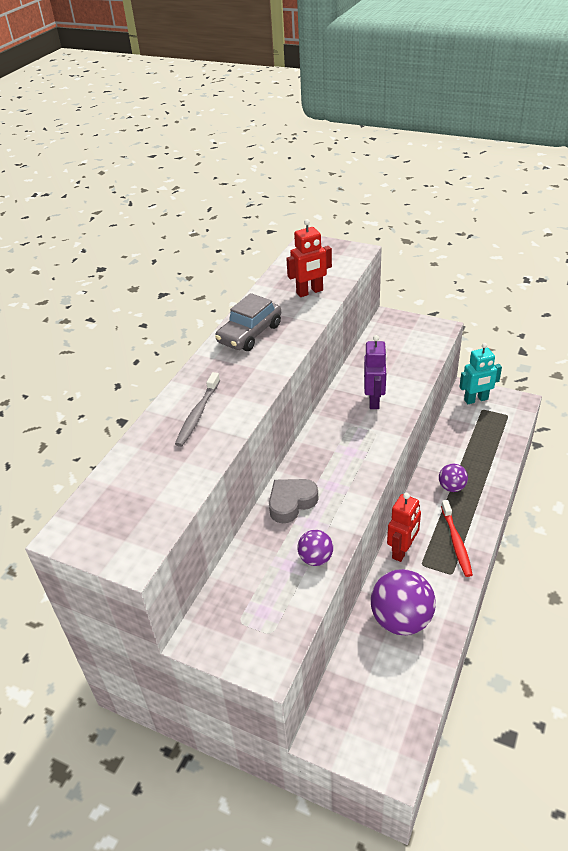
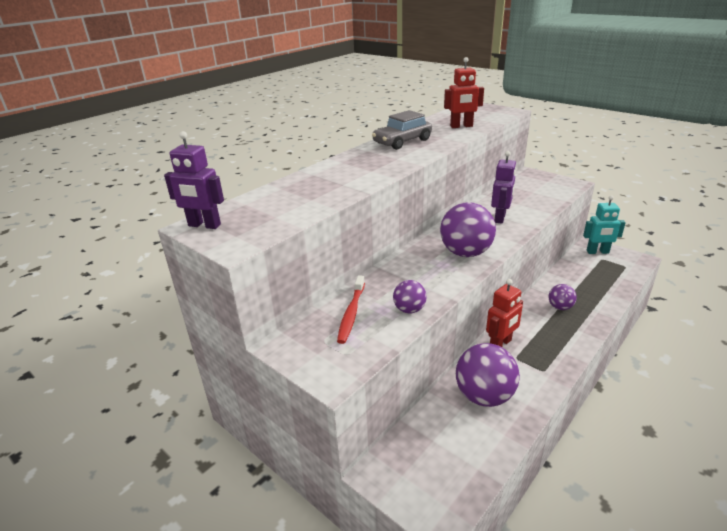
camera: 15 degrees right, 10 degrees down
grey toothbrush [175,372,220,447] -> none
grey heart [269,479,318,523] -> none
red toothbrush [441,500,473,577] -> red toothbrush moved to [337,275,365,344]
none -> purple robot [164,131,224,229]
none -> purple ball [440,203,496,257]

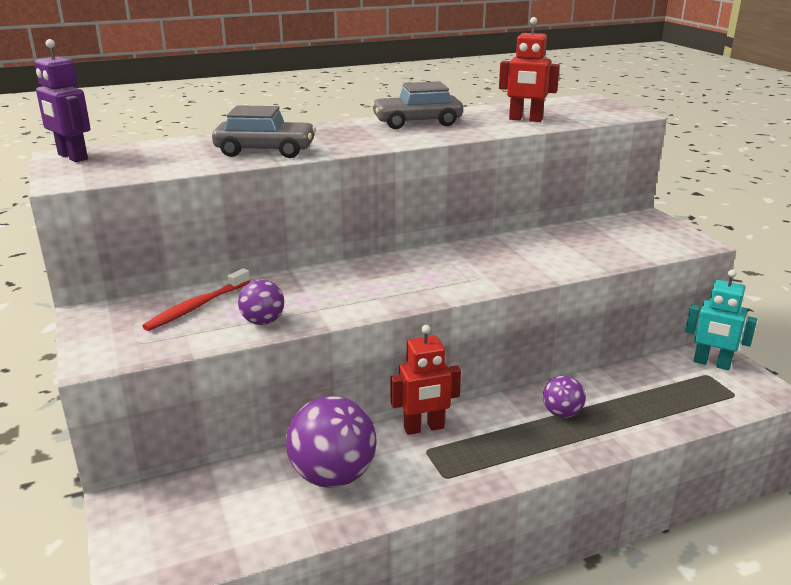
camera: 25 degrees right, 5 degrees down
purple ball [440,203,496,257] -> none
purple robot [491,151,516,224] -> none
none -> grey car [212,105,316,158]

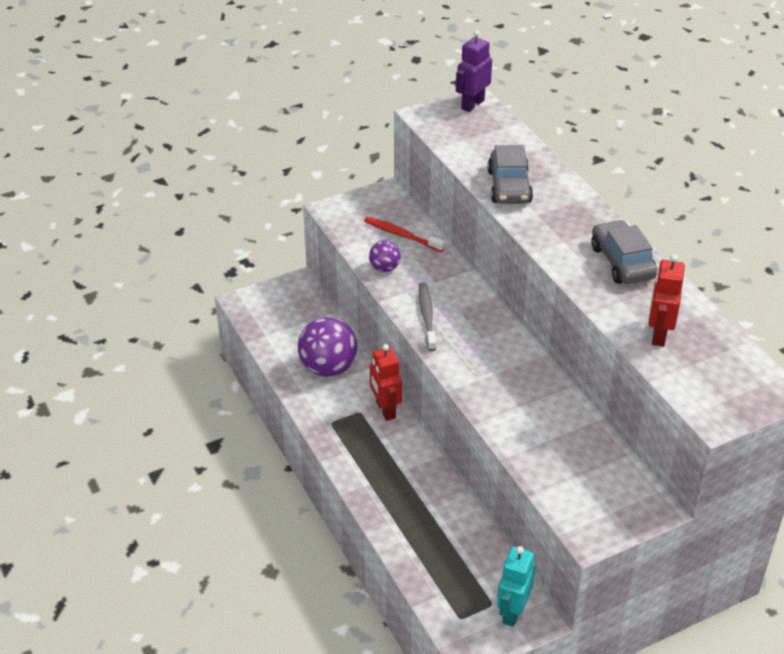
camera: 85 degrees right, 15 degrees up
purple ball [543,376,586,418] -> none
none -> grey toothbrush [419,282,436,351]

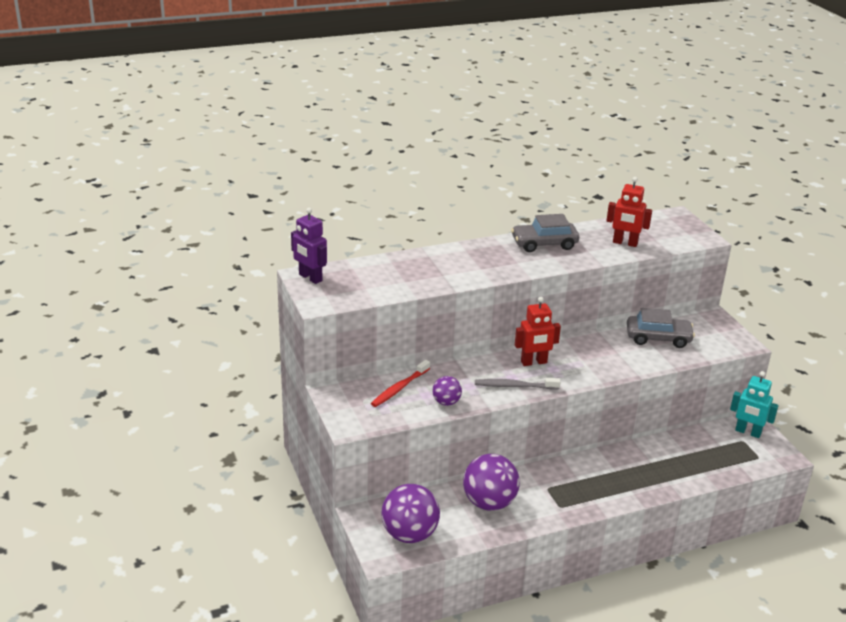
camera: 85 degrees left, 10 degrees down
red robot [370,344,402,421] -> red robot moved to [515,297,561,366]
grey car [487,145,533,204] -> grey car moved to [627,308,695,348]
none -> purple ball [381,484,440,543]

